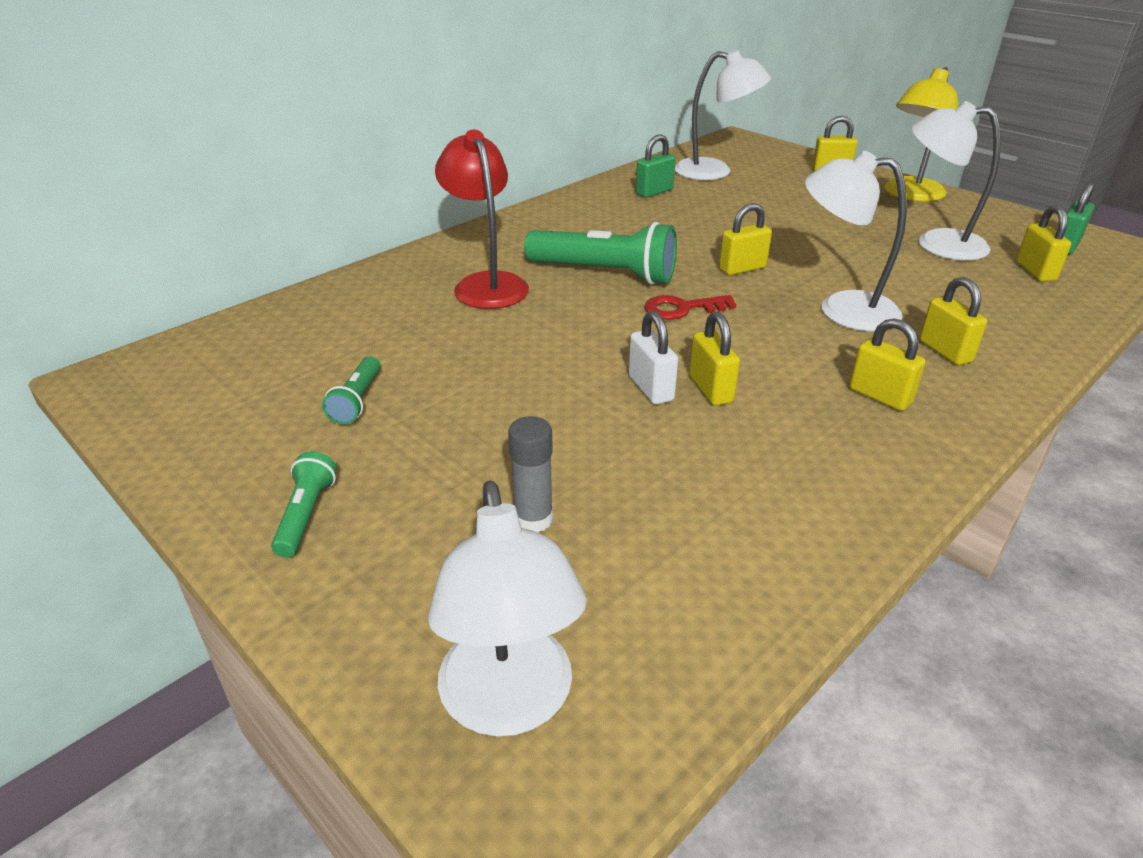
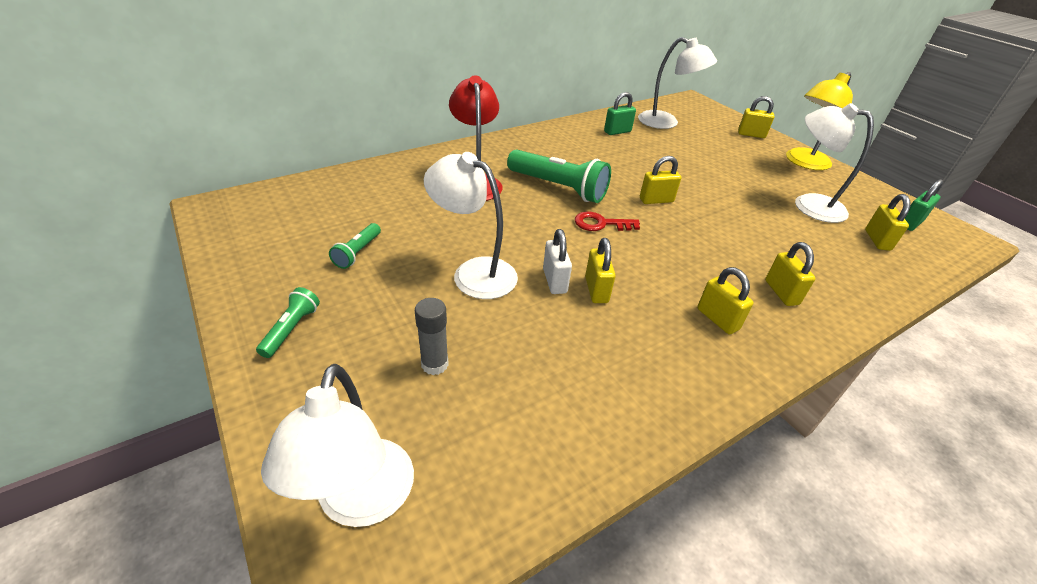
camera: 10 degrees right, 5 degrees up
white lamp [805,151,907,331] -> white lamp moved to [424,152,518,299]

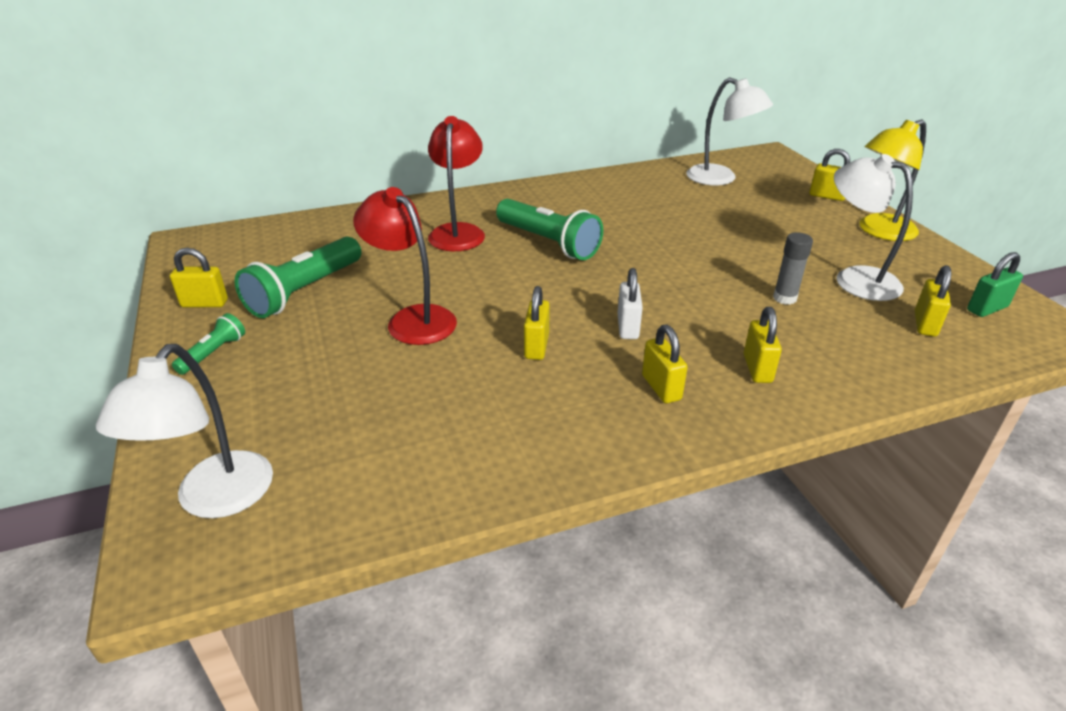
camera: 15 degrees right, 5 degrees down
green flashlight [329,223,381,269] -> green flashlight [235,237,361,318], size x1.99
grey glue stick [415,298,449,375] -> grey glue stick moved to [773,232,813,305]
white lamp [424,152,518,299] -> red lamp [353,187,457,345]
white padlock [543,229,572,294] -> white padlock moved to [618,268,643,339]
red key [575,212,640,231] -> none
green padlock [604,92,636,135] -> none
yellow padlock [640,156,681,204] -> yellow padlock moved to [170,248,228,307]

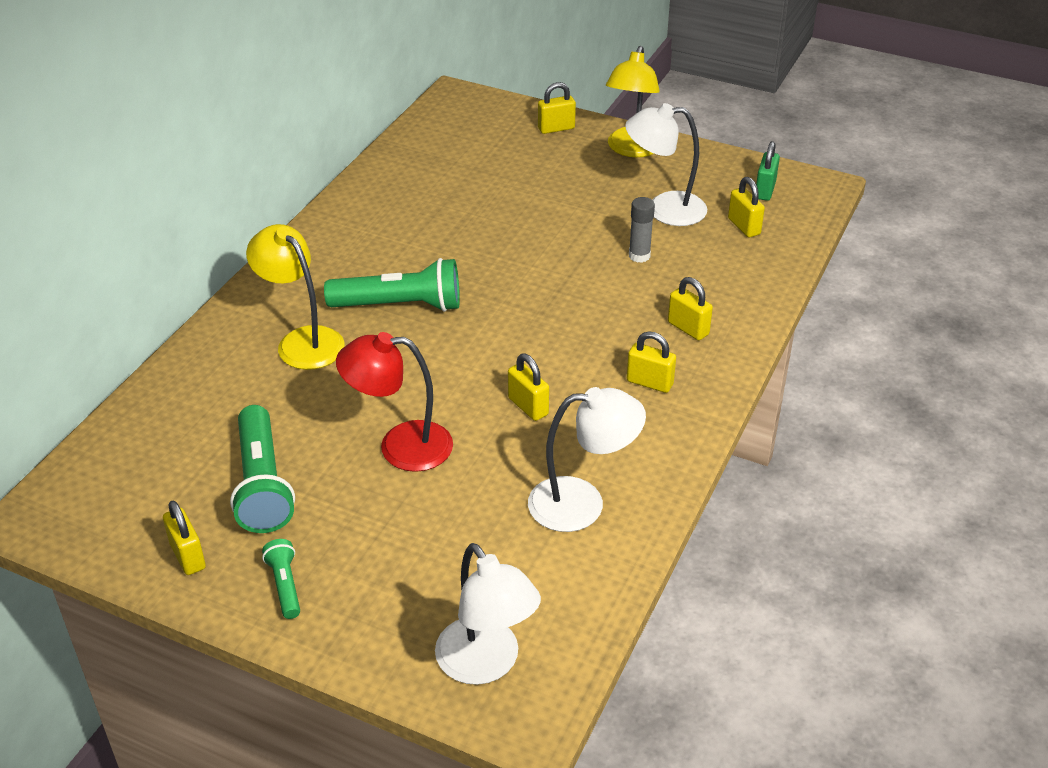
camera: 45 degrees left, 5 degrees up
yellow padlock [170,248,228,307] -> yellow padlock turned 75 degrees counterclockwise [163,501,206,575]
red lamp [428,116,485,251] -> yellow lamp [246,224,345,370]
white padlock [618,268,643,339] -> none
white lamp [686,77,773,185] -> white lamp moved to [528,387,646,532]

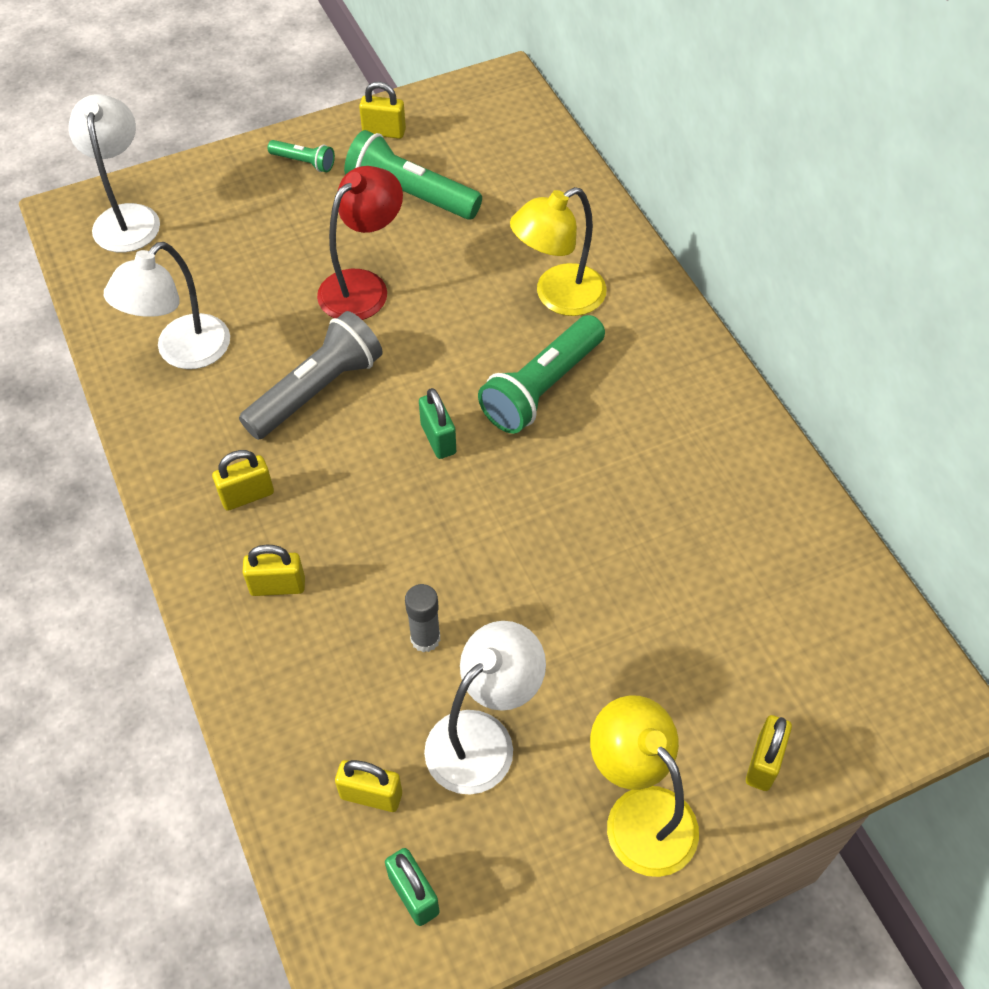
camera: 130 degrees right, 15 degrees up
yellow lamp [246,224,345,370] -> yellow lamp turned 150 degrees clockwise [510,187,607,316]
white lamp [435,543,541,685] -> white lamp turned 75 degrees clockwise [68,94,160,252]
yellow padlock [508,354,549,421] -> grey flashlight [239,311,383,440]
none -> green padlock [419,388,456,459]

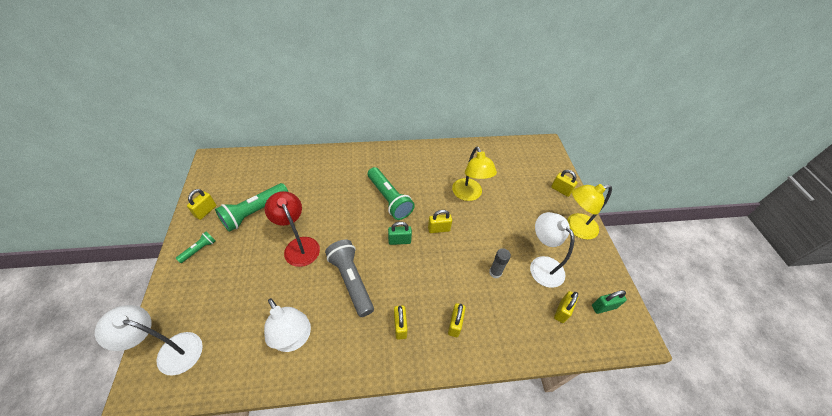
camera: 75 degrees left, 5 degrees down
yellow lamp [510,187,607,316] -> yellow lamp moved to [452,147,497,201]
none -> yellow padlock [428,210,452,233]

